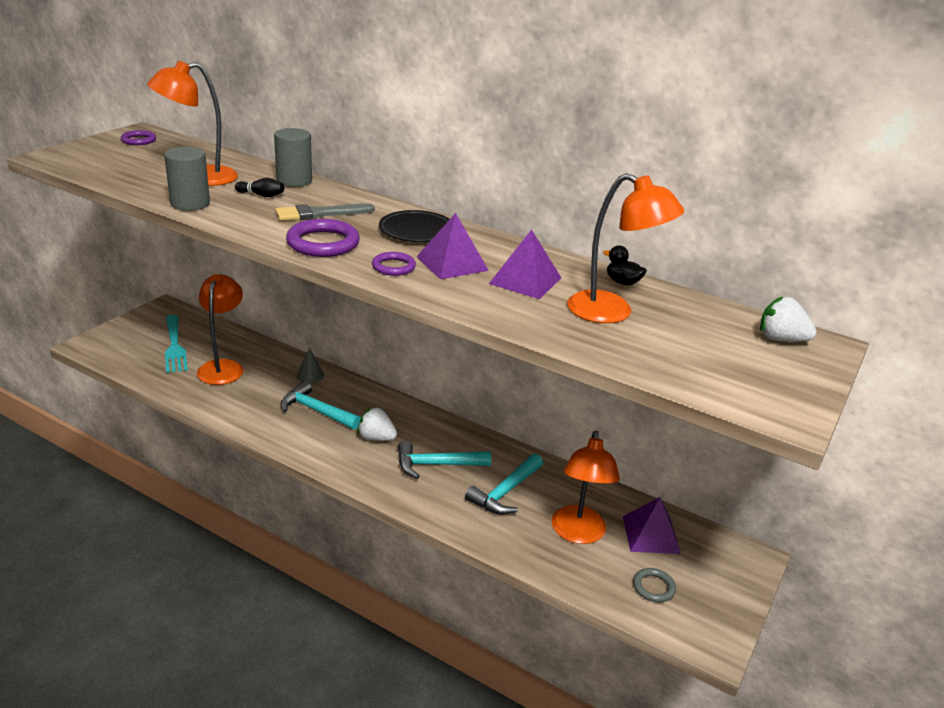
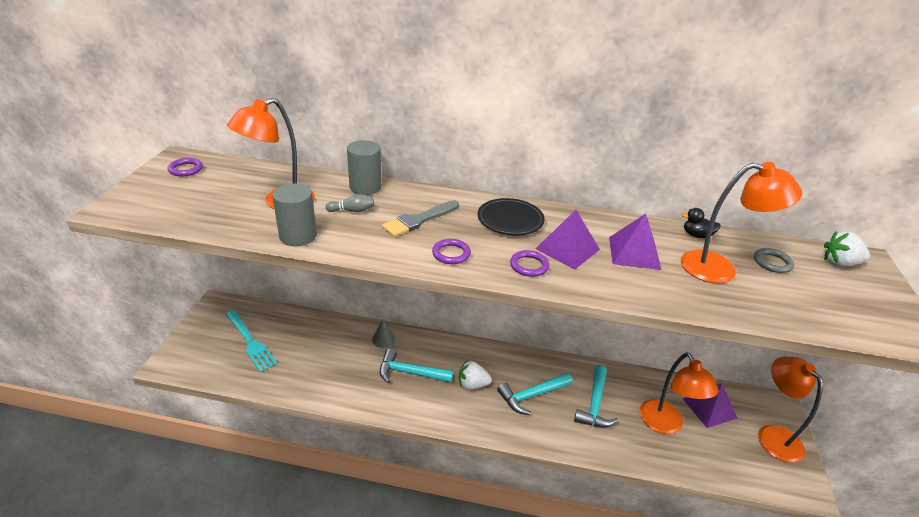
camera: 20 degrees left, 5 degrees up
orange lamp [197,274,243,385] -> orange lamp moved to [758,357,823,463]
black bowling pin [235,178,284,197] -> grey bowling pin [325,194,374,212]
purple ring [286,219,360,257] -> purple ring [432,239,471,264], size x0.58
grey ring [633,568,676,602] -> grey ring moved to [754,248,794,273]

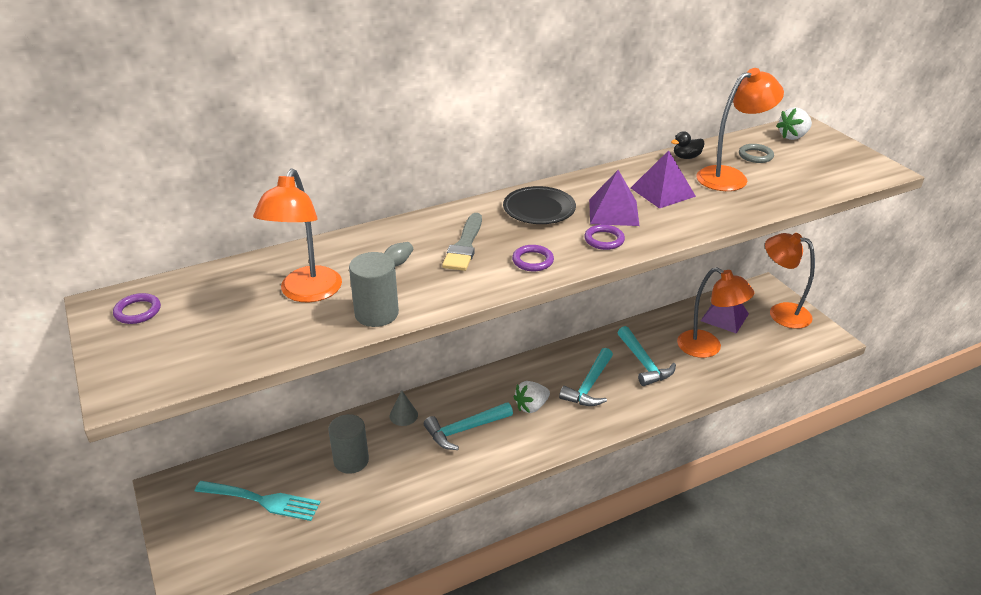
camera: 35 degrees left, 0 degrees up
grey cylinder [347,140,382,195] -> grey cylinder moved to [329,414,369,474]

